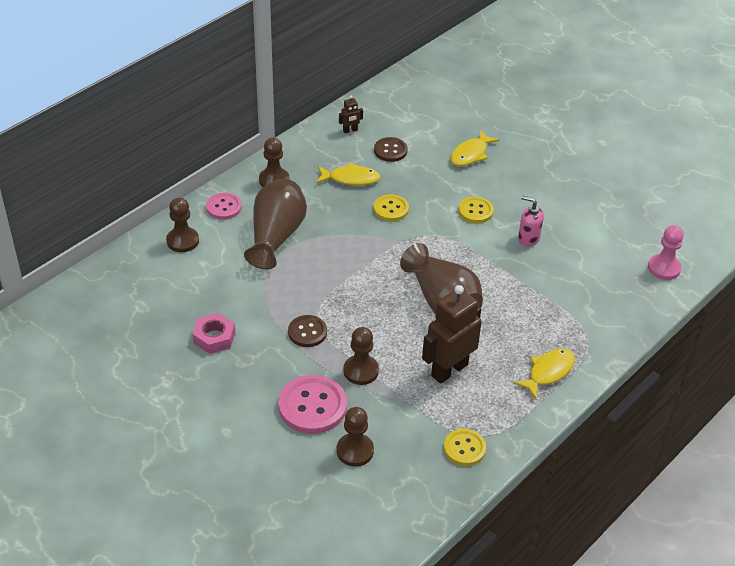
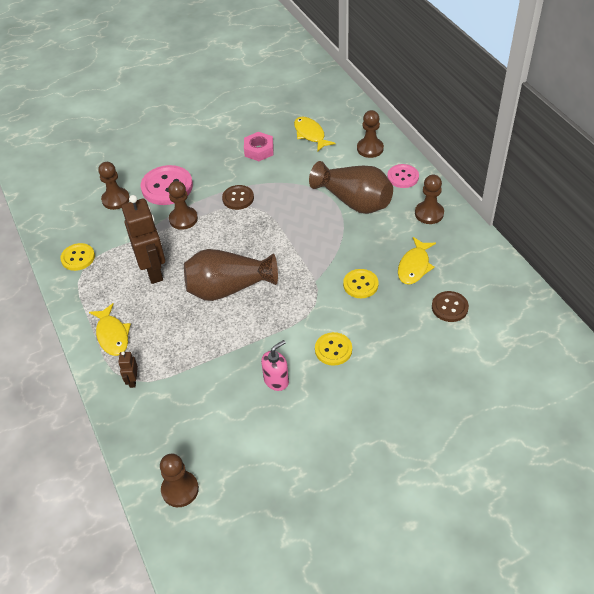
camera: 115 degrees right, 5 degrees up
brown robot [339,95,363,133] -> brown robot moved to [118,351,138,388]
yellow fish [450,130,499,166] -> yellow fish moved to [294,117,336,152]
pink pawn [648,225,684,280] -> brown pawn [160,454,199,507]

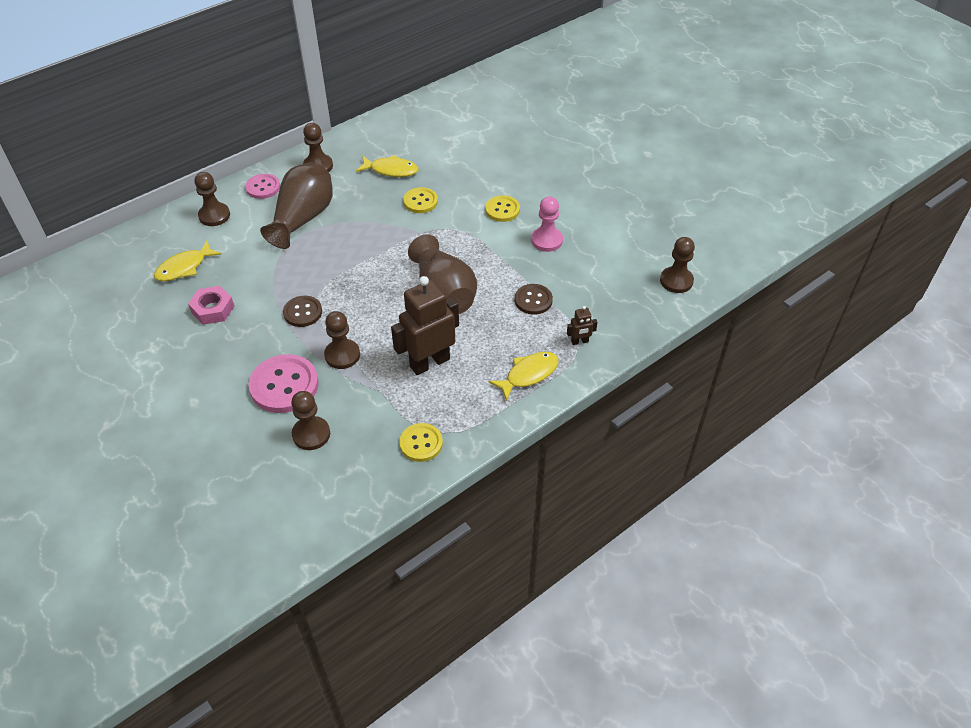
camera: 105 degrees left, 0 degrees up
pink soap dispenser [261,340,289,391] -> pink pawn [531,197,563,252]
brown button [432,291,469,322] -> brown button moved to [515,284,553,315]

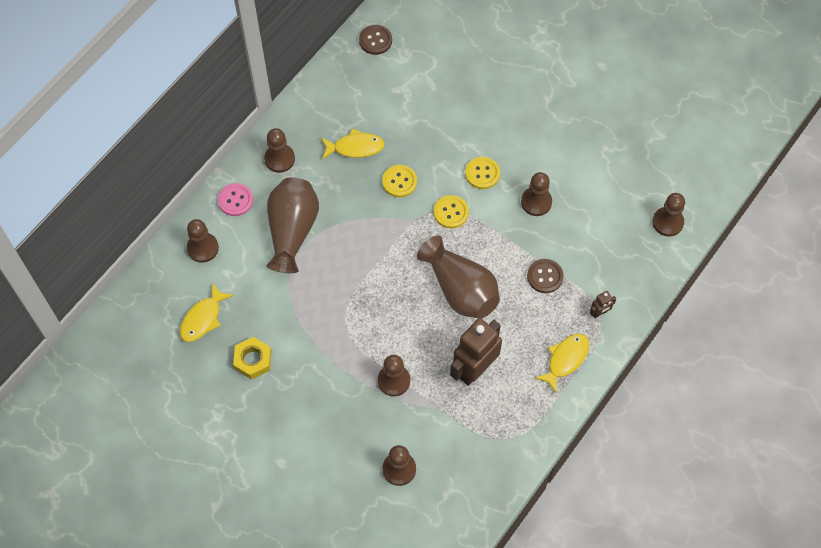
camera: 15 degrees left, 15 degrees up
pink nut [188,286,234,325] -> yellow nut [233,337,271,380]
pink button [248,354,319,413] -> none
brown button [283,296,322,327] -> brown button moved to [359,25,392,55]
yellow button [399,423,443,462] -> yellow button moved to [434,195,469,229]
pink pawn [531,197,563,252] -> brown pawn [521,172,552,216]

